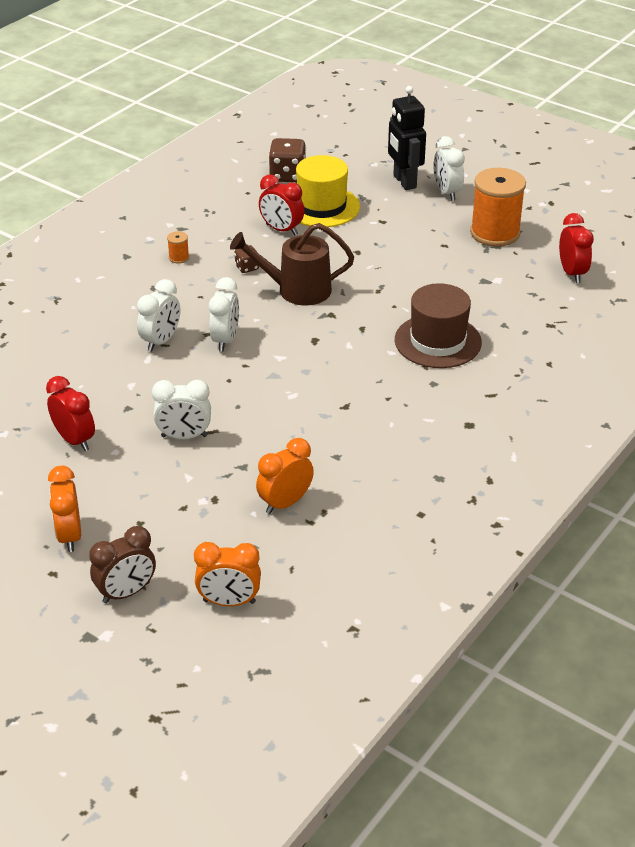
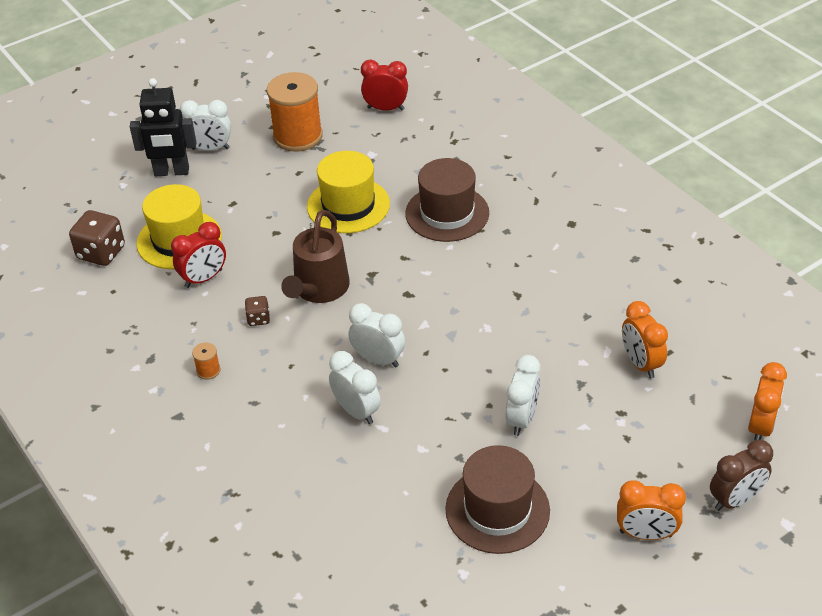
camera: 70 degrees left, 5 degrees up
red clock [46,376,95,451] -> brown hat [445,445,550,554]
brown clock [89,526,156,604] -> brown clock turned 75 degrees clockwise [710,440,773,511]
none -> yellow hat [307,151,390,233]

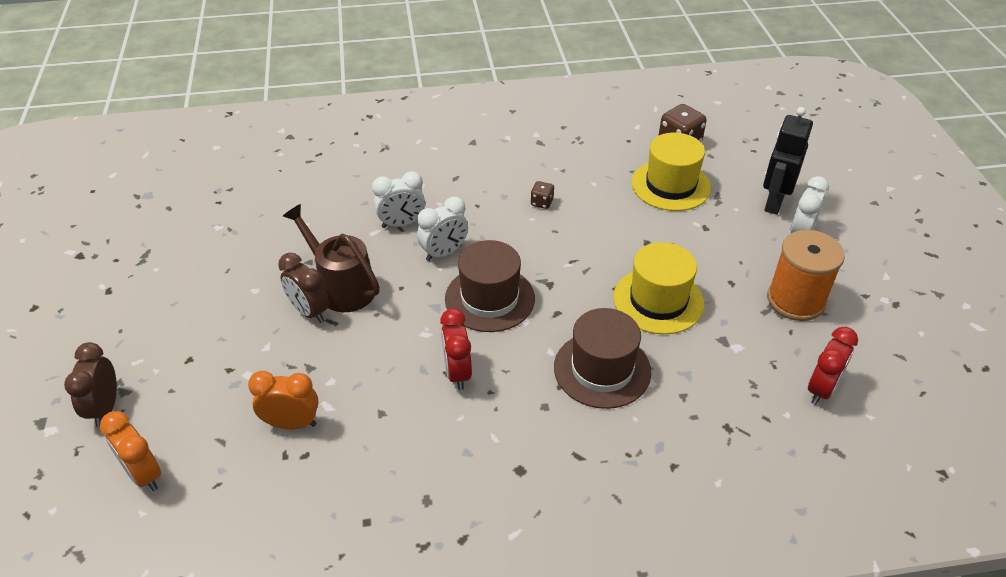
camera: 115 degrees right, 0 degrees up
red clock [171,222,226,288] -> red clock moved to [440,308,472,390]
orange spool [192,343,221,380] -> none
brown watering can [281,210,350,303] -> brown watering can moved to [283,204,380,312]
brown hat [445,445,550,554] -> brown hat moved to [445,240,535,332]
white clock [505,355,540,436] -> brown clock [278,253,329,323]
orange clock [617,480,686,540] -> none

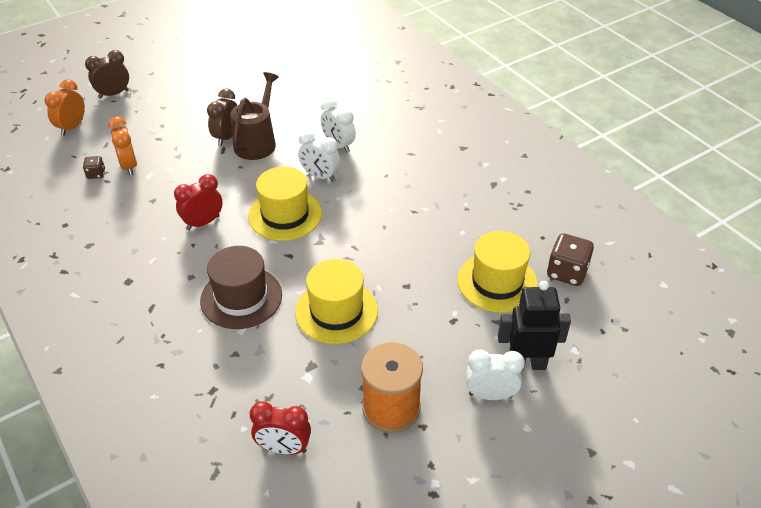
camera: 65 degrees right, 0 degrees up
brown hat [445,240,535,332] -> yellow hat [248,167,322,241]
brown dice [531,181,554,209] -> brown dice moved to [83,156,105,179]

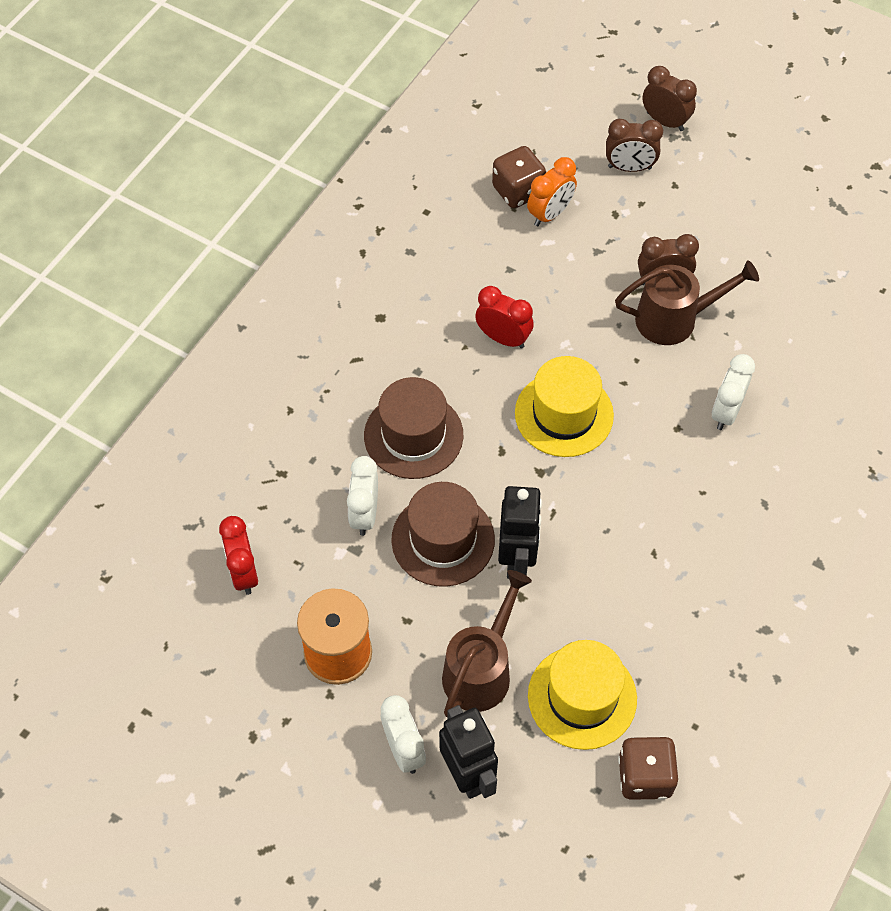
camera: 65 degrees right, 15 degrees up
orange clock [45,79,85,136] -> none
brown dice [83,156,105,179] -> brown dice [492,146,546,208], size x1.87
yellow hat [295,259,378,344] -> brown hat [391,482,495,587]
white clock [298,130,341,182] -> white clock moved to [347,456,378,536]
none -> brown watering can [442,570,532,718]
none -> black robot [498,486,542,579]
none -> brown clock [606,119,663,172]

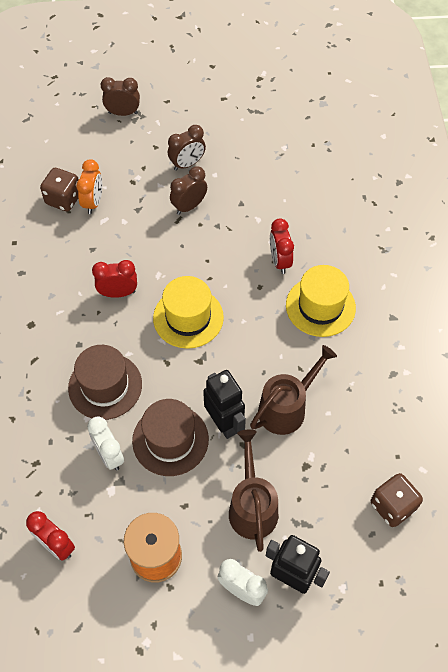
camera: 35 degrees left, 0 degrees up
yellow hat [528,640,637,750] -> yellow hat moved to [286,265,356,337]
brown clock [606,119,663,172] -> brown clock moved to [168,125,206,171]
brown watering can [615,260,759,345] -> brown watering can moved to [250,345,337,435]
white clock [712,354,755,430] -> red clock [270,218,294,274]

